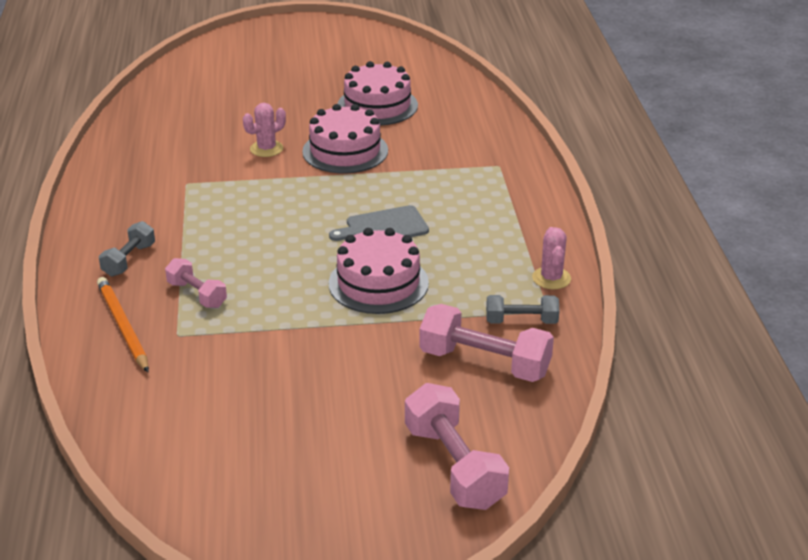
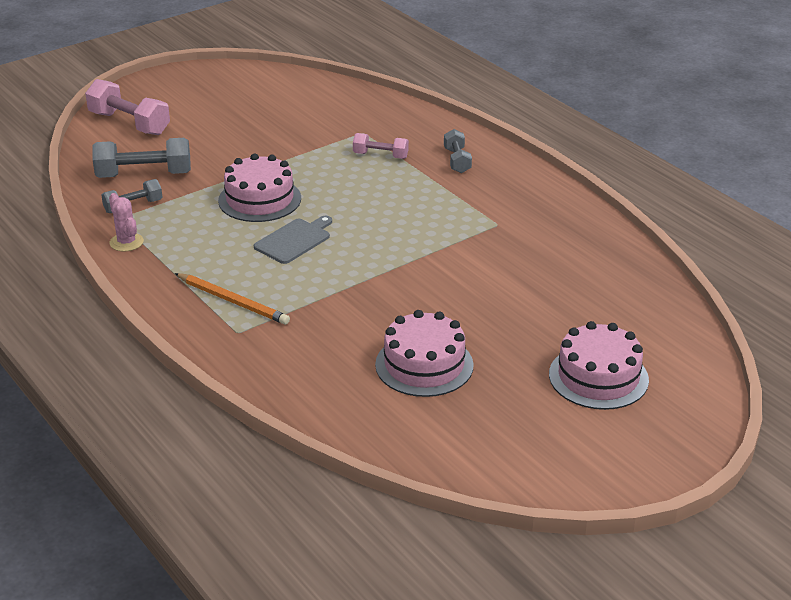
camera: 150 degrees right, 0 degrees up
orange pencil [97,277,149,372] -> orange pencil moved to [175,273,290,325]
pink cactus [243,103,286,157] -> none
pink cake [302,104,388,174] -> pink cake moved to [549,321,649,410]
pink dumbbell [419,304,554,382] -> grey dumbbell [93,138,191,178]

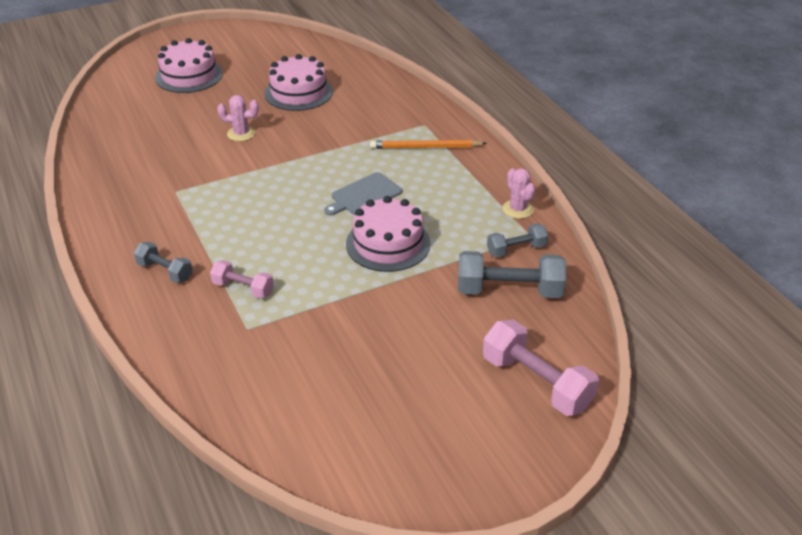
camera: 170 degrees left, 5 degrees up
orange pencil [175,273,290,325] -> orange pencil turned 45 degrees counterclockwise [370,140,487,149]
grey dumbbell [444,129,472,173] -> grey dumbbell turned 60 degrees counterclockwise [134,242,193,283]
none -> pink cactus [217,95,259,141]

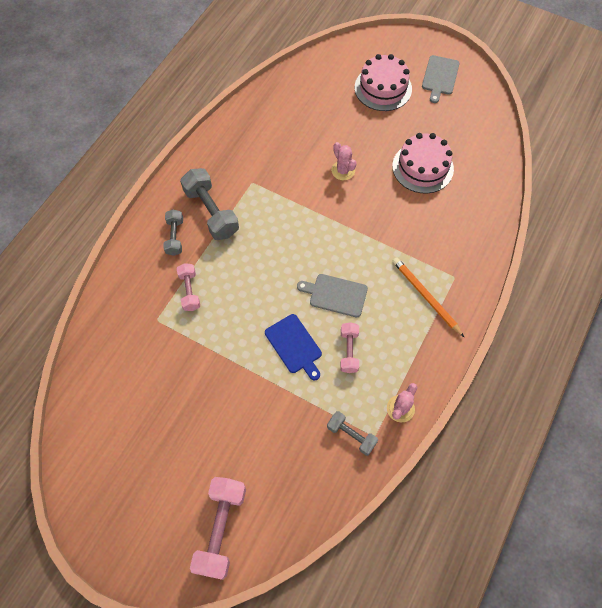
camera: 55 degrees right, 25 degrees up
pink cake [346,196,431,272] -> blue cutting board [265,314,322,380]
grey dumbbell [458,251,566,298] -> grey dumbbell moved to [180,168,239,240]
none -> pink dumbbell [340,322,359,373]
none -> grey cutting board [422,55,460,103]

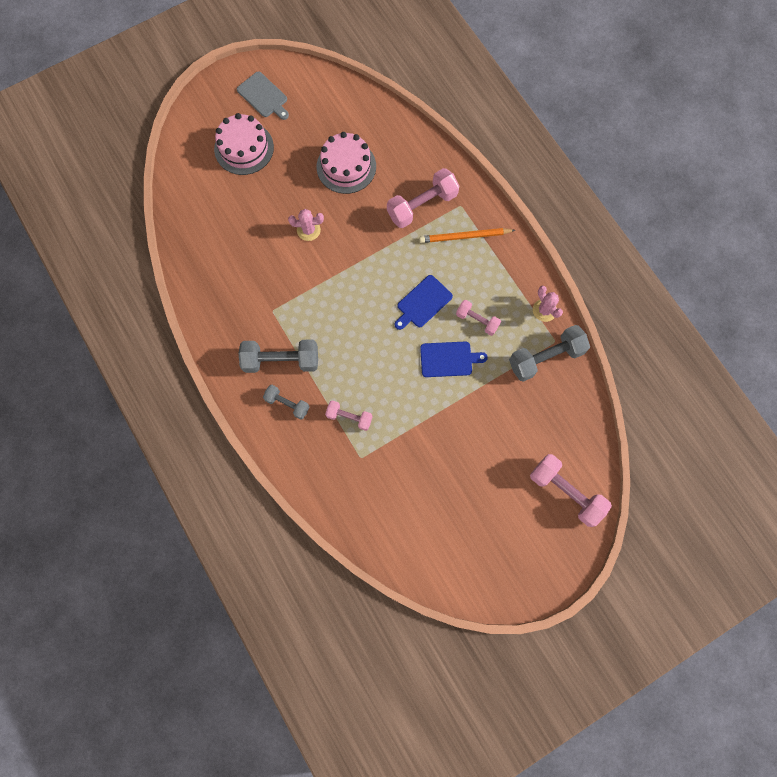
camera: 60 degrees left, 10 degrees up
grey cutting board [297,274,368,317] -> blue cutting board [395,275,453,330]
grey dumbbell [327,411,378,456] -> grey dumbbell [509,325,590,382], size x1.71
none -> pink dumbbell [387,168,459,228]

